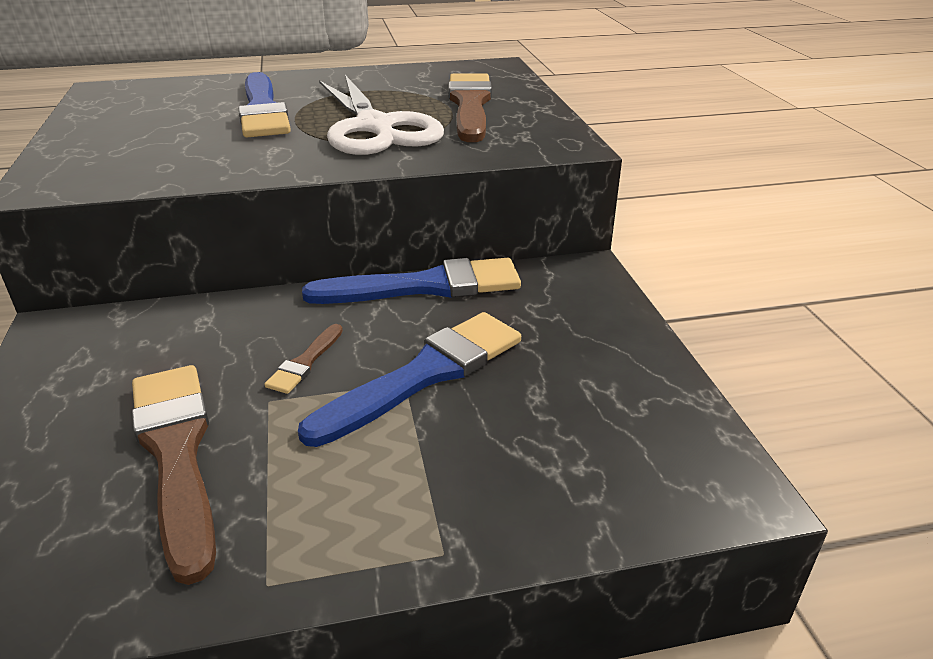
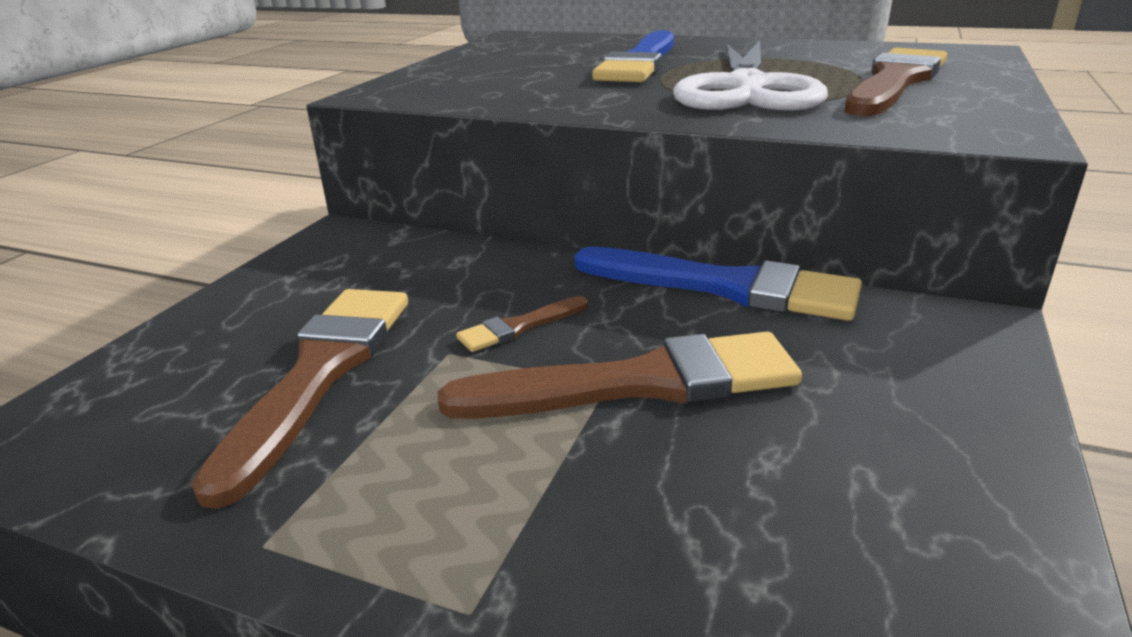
camera: 35 degrees right, 5 degrees down
blue brush [298,312,521,447] -> brown brush [438,332,802,419]

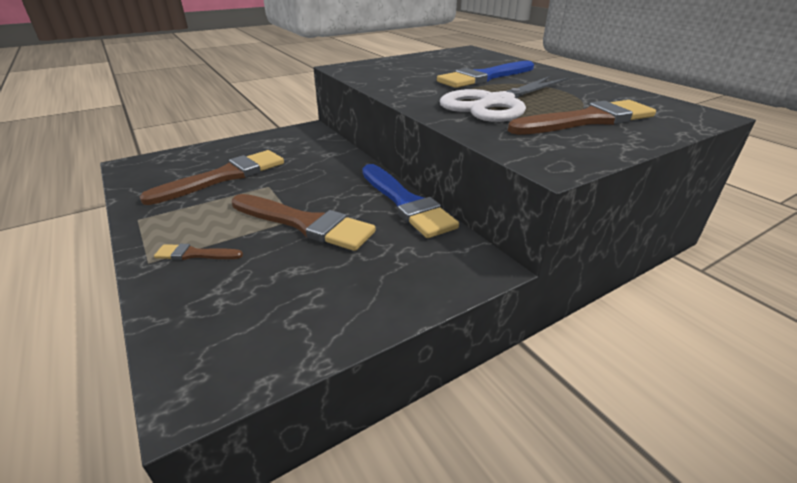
camera: 35 degrees right, 5 degrees up
brown brush [456,296,588,352] -> brown brush moved to [154,244,243,260]

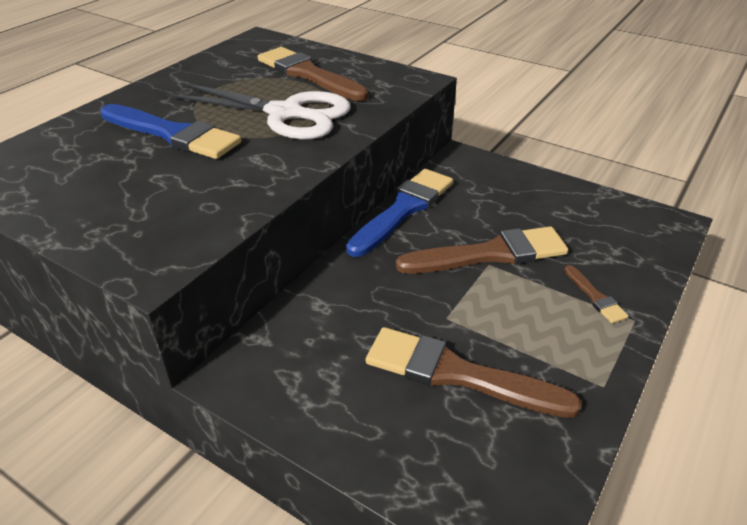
camera: 115 degrees left, 5 degrees up
brown brush [232,194,376,251] -> brown brush turned 75 degrees clockwise [396,226,568,274]

